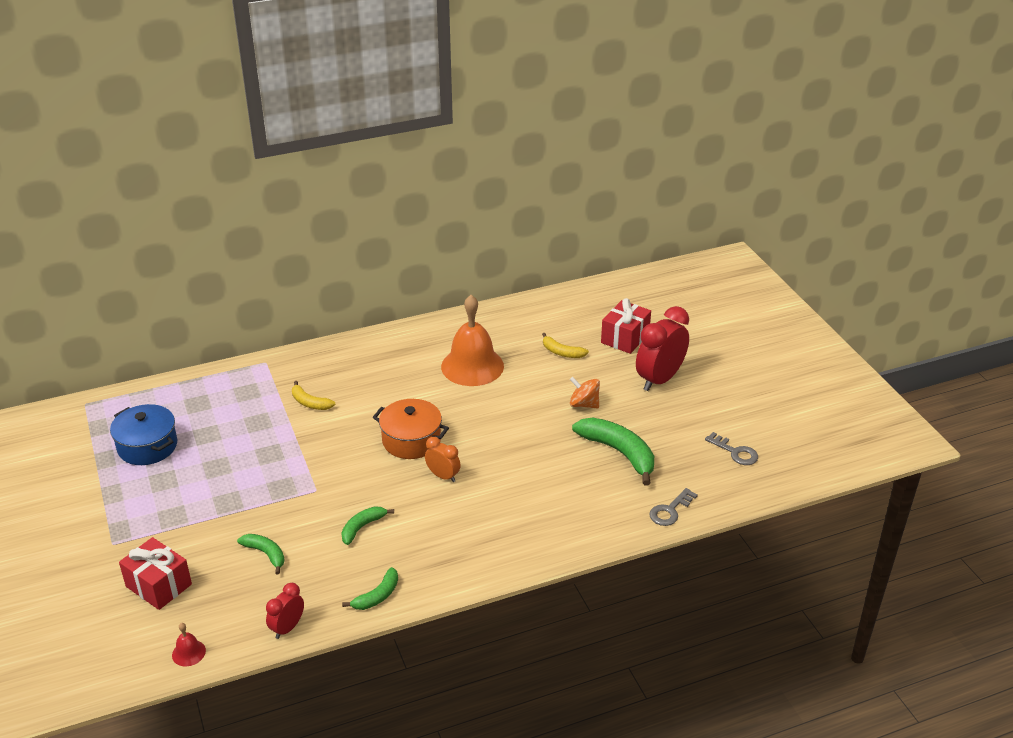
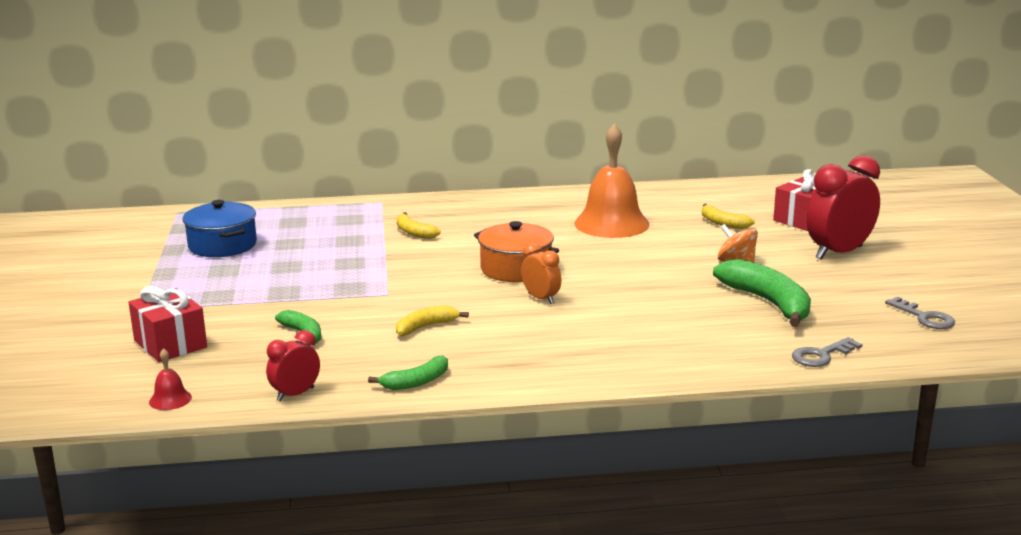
camera: 15 degrees right, 15 degrees down
green banana [341,506,394,545] -> yellow banana [396,305,469,336]

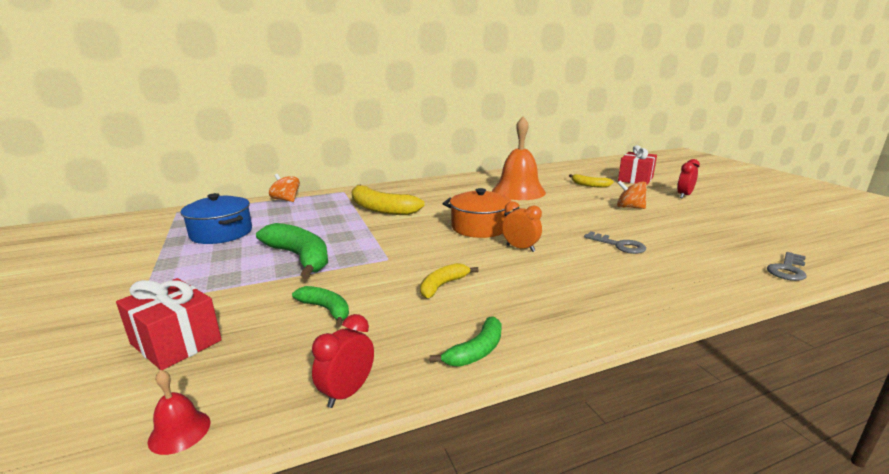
camera: 15 degrees left, 0 degrees up
yellow banana [397,212,441,239] -> yellow banana [351,185,425,215], size x1.83
green banana [713,259,811,327] -> green banana moved to [256,223,328,279]
red clock [806,155,880,260] -> red clock [677,159,700,198], size x0.53
grey key [885,297,955,329] -> grey key moved to [584,232,646,254]
none -> orange spinning top [269,174,300,202]

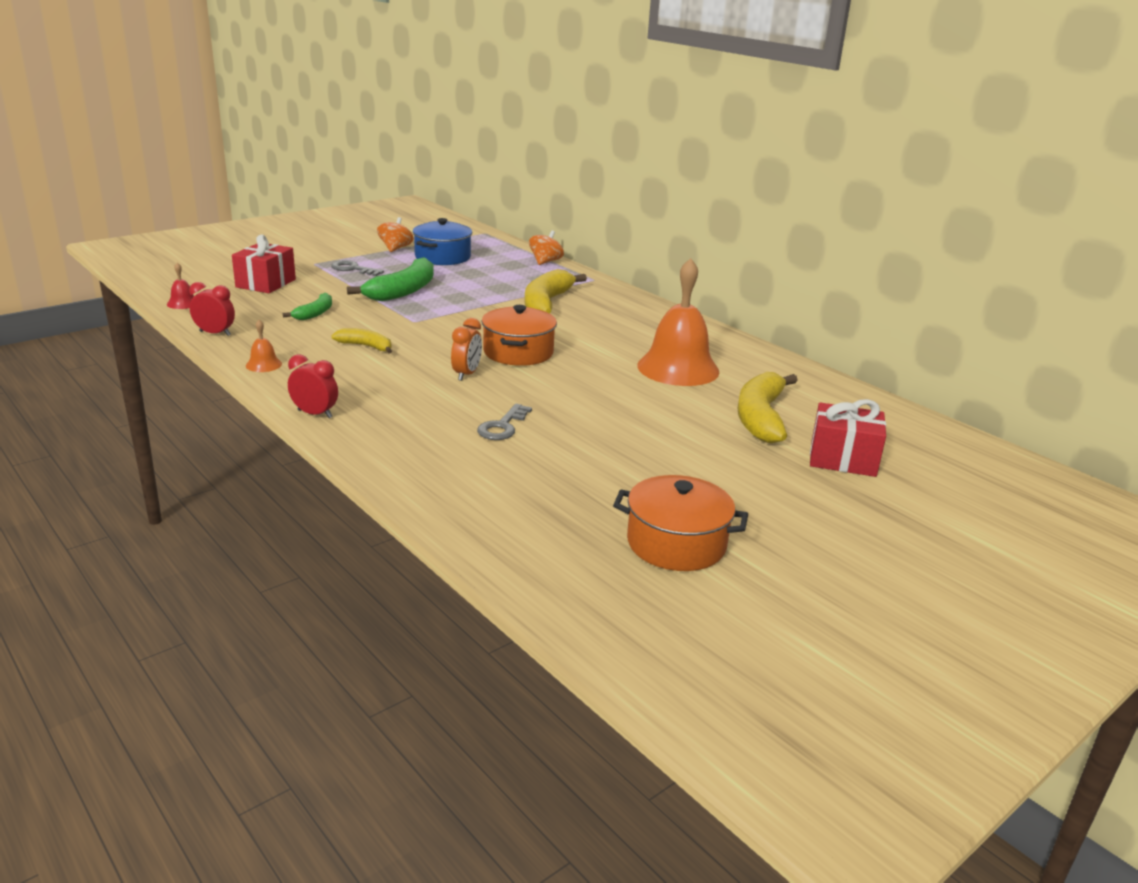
camera: 70 degrees right, 5 degrees up
green banana [430,316,502,367] -> orange bell [246,320,282,372]
yellow banana [569,174,614,188] -> yellow banana [738,372,798,444], size x1.83
orange spinning top [617,180,647,209] -> orange spinning top moved to [377,217,414,252]
red clock [677,159,700,198] -> red clock moved to [288,354,338,418]
grey key [767,252,807,281] -> grey key moved to [331,260,384,276]
none -> orange pot [613,475,748,571]

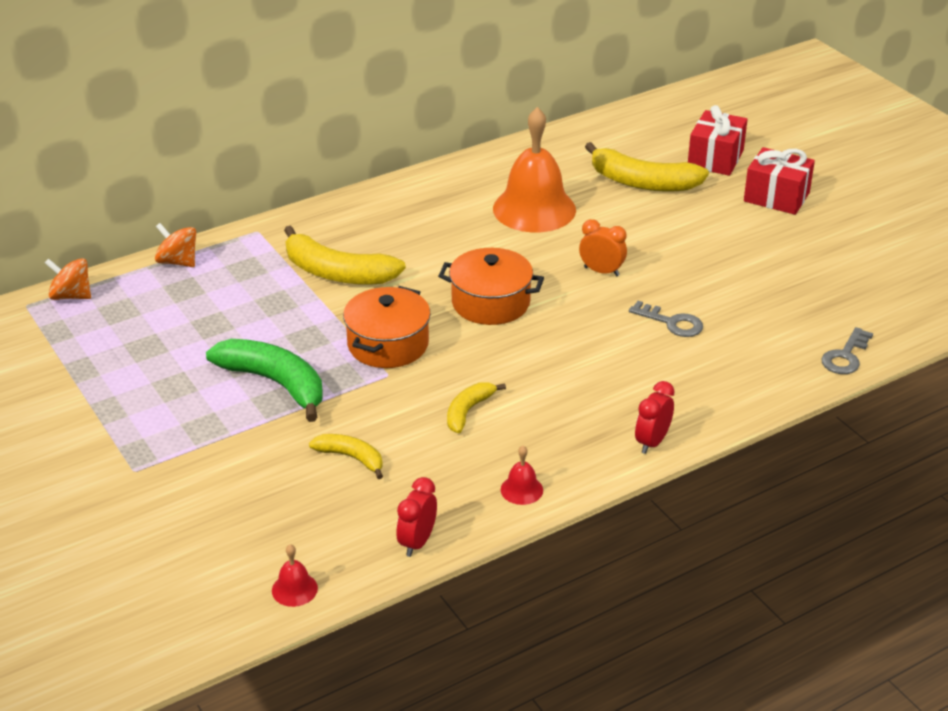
camera: 80 degrees left, 10 degrees up
red gift [232,235,296,293] -> red gift moved to [744,147,815,215]
orange bell [246,320,282,372] -> red bell [501,446,543,505]
green banana [283,293,332,320] -> yellow banana [309,434,383,479]
grey key [331,260,384,276] -> grey key moved to [822,327,873,374]
orange spinning top [377,217,414,252] -> orange spinning top moved to [45,258,91,300]
blue pot [413,218,472,265] -> none
orange clock [451,318,482,381] -> orange clock moved to [579,219,627,276]
orange pot [613,475,748,571] -> orange pot moved to [343,286,431,368]

